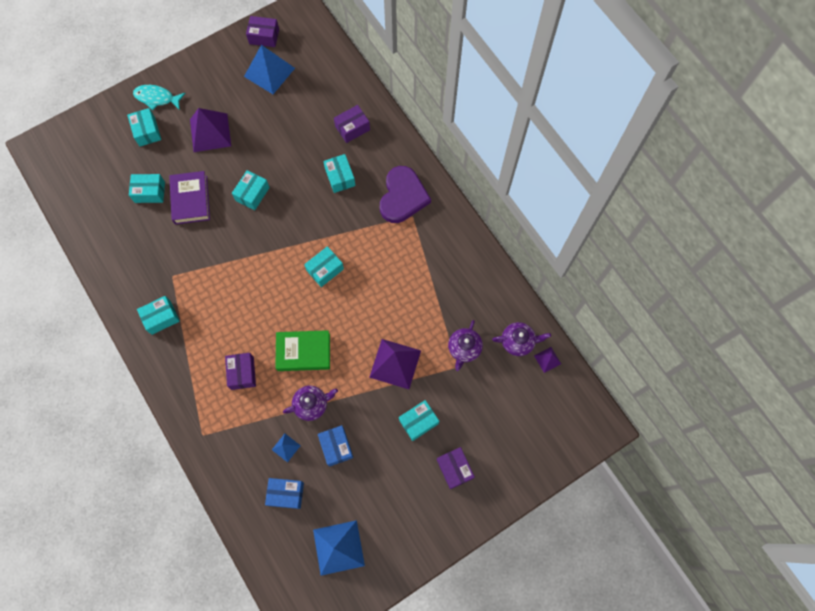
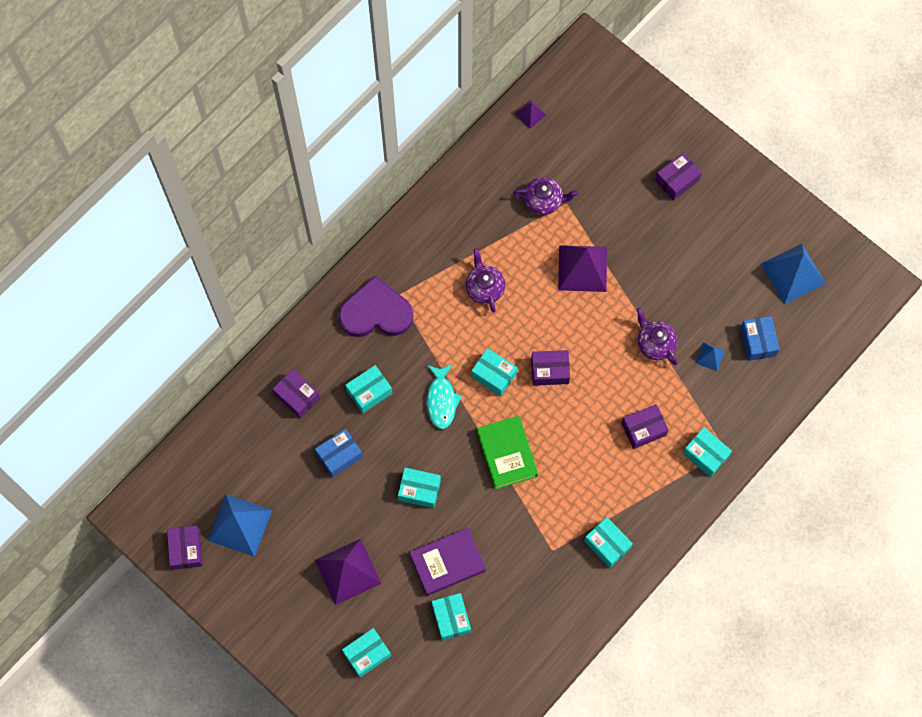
camera: 105 degrees left, 0 degrees up
turquoise fish [133,85,186,110] -> turquoise fish moved to [427,364,462,429]
green book [275,330,330,371] -> green book moved to [477,416,538,490]
blue box [318,425,353,467] -> blue box moved to [315,429,363,477]
turquoise box [399,400,439,441] -> turquoise box moved to [683,427,732,477]
purple teapot [492,322,551,356] -> purple teapot moved to [465,248,505,313]
none -> purple box [531,350,570,386]

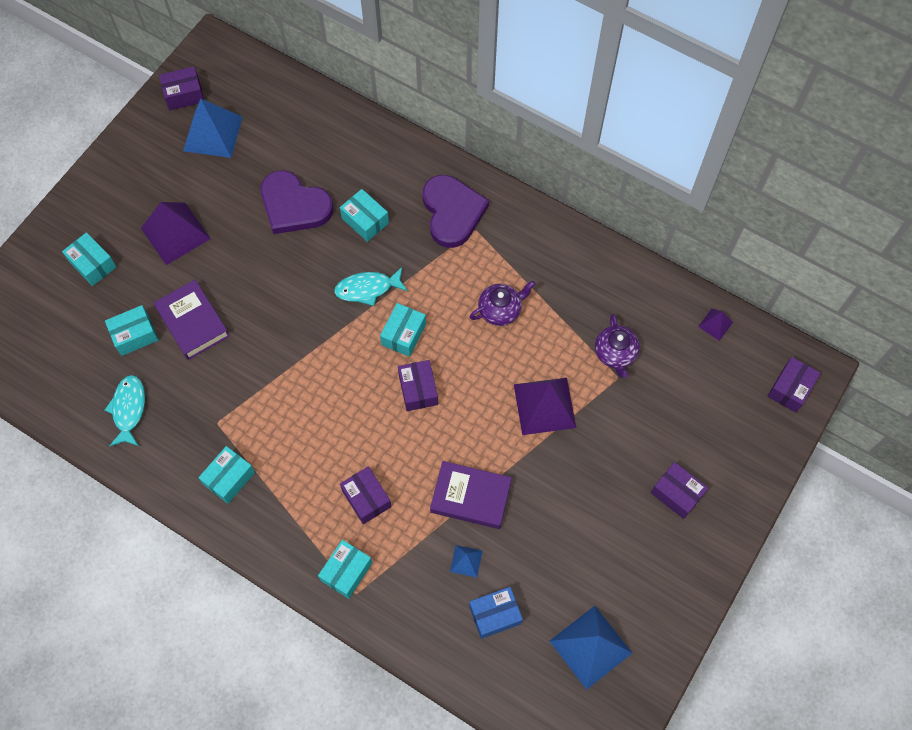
camera: 80 degrees right, 5 degrees down
purple box [273,369,320,418] -> purple box moved to [767,357,821,413]
blue box [315,429,363,477] -> purple heart [261,170,333,234]
turquoise box [398,468,441,508] -> none
green book [477,416,538,490] -> none
purple teapot [636,308,678,365] -> purple book [430,461,512,529]
none -> turquoise fish [105,375,145,446]

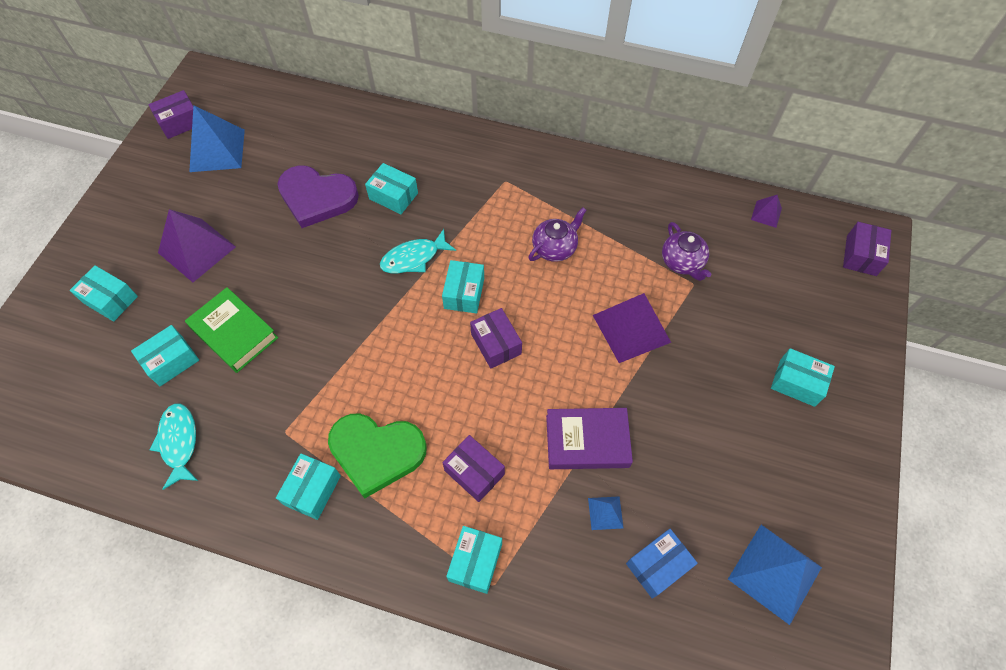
camera: 15 degrees left, 5 degrees down
purple book [153,280,230,360] -> green book [185,287,278,373]
purple heart [423,175,489,248] -> none
purple box [651,462,708,519] -> turquoise box [771,348,835,407]
none -> green heart [328,413,427,499]

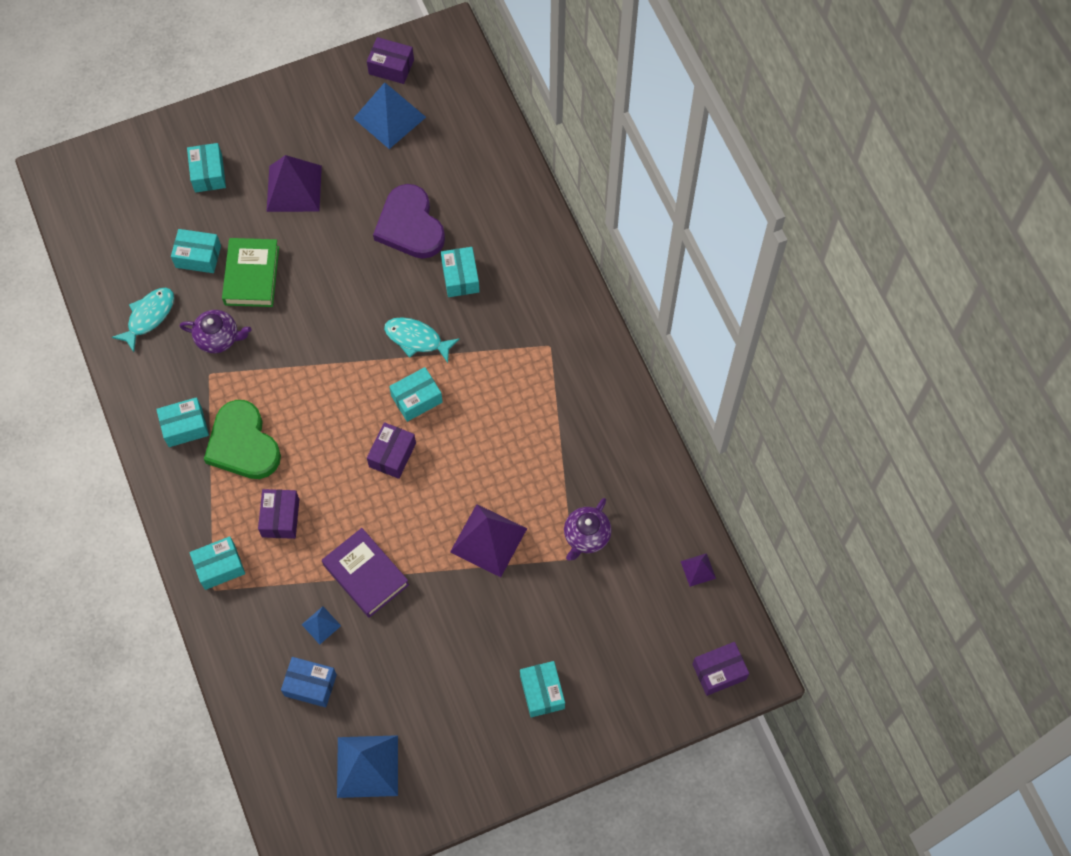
camera: 50 degrees right, 5 degrees up
purple teapot [529,207,586,262] -> purple teapot moved to [180,310,252,353]

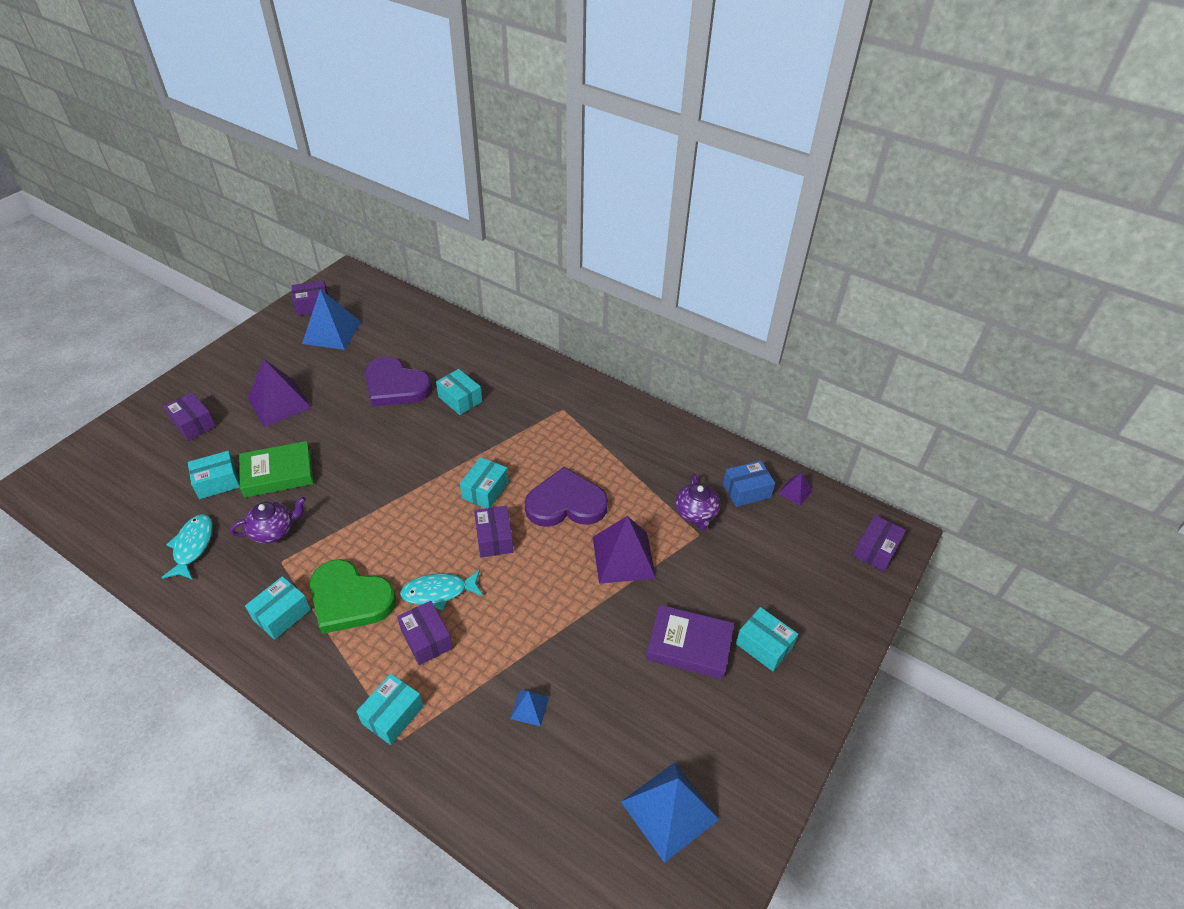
camera: 35 degrees left, 20 degrees down
turquoise box [187,143,226,193] -> purple box [164,392,216,441]
green book [222,238,279,307] -> green book turned 75 degrees counterclockwise [239,441,314,498]
blue box [281,657,337,707] -> blue box moved to [723,461,775,507]
purple book [322,528,409,618] -> purple book moved to [646,605,734,679]
turquoise fish [384,317,460,363] -> turquoise fish moved to [400,570,483,610]
none -> purple heart [525,467,608,527]

